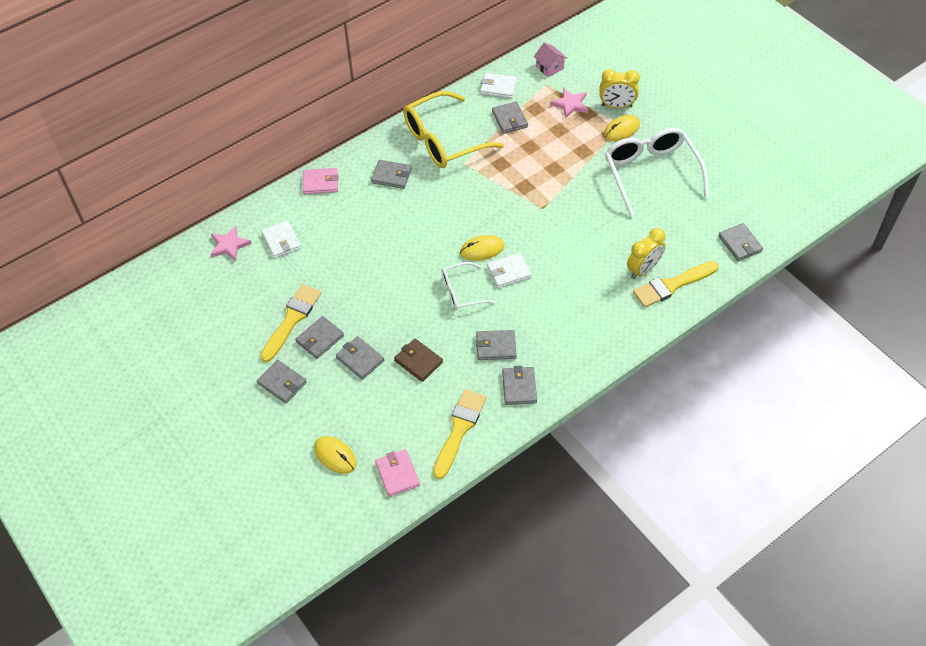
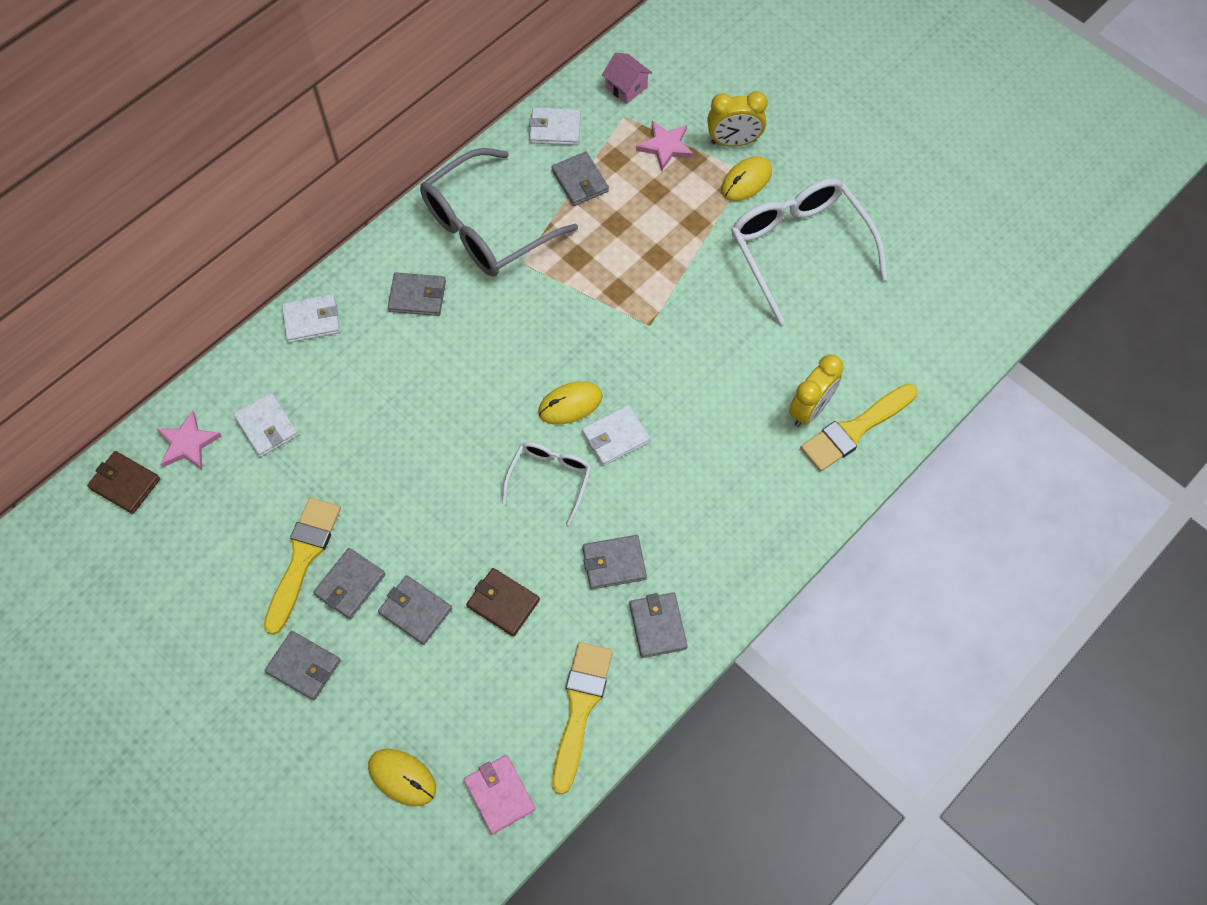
camera: 10 degrees left, 10 degrees up
pink wallet [303,168,338,194] -> white wallet [282,294,340,343]
yellow glasses [403,91,504,168] -> grey glasses [420,148,578,277]
white glasses [442,262,495,310] -> white glasses turned 135 degrees clockwise [502,442,592,526]
grey wallet [718,223,763,261] -> none
none -> brown wallet [87,451,160,514]

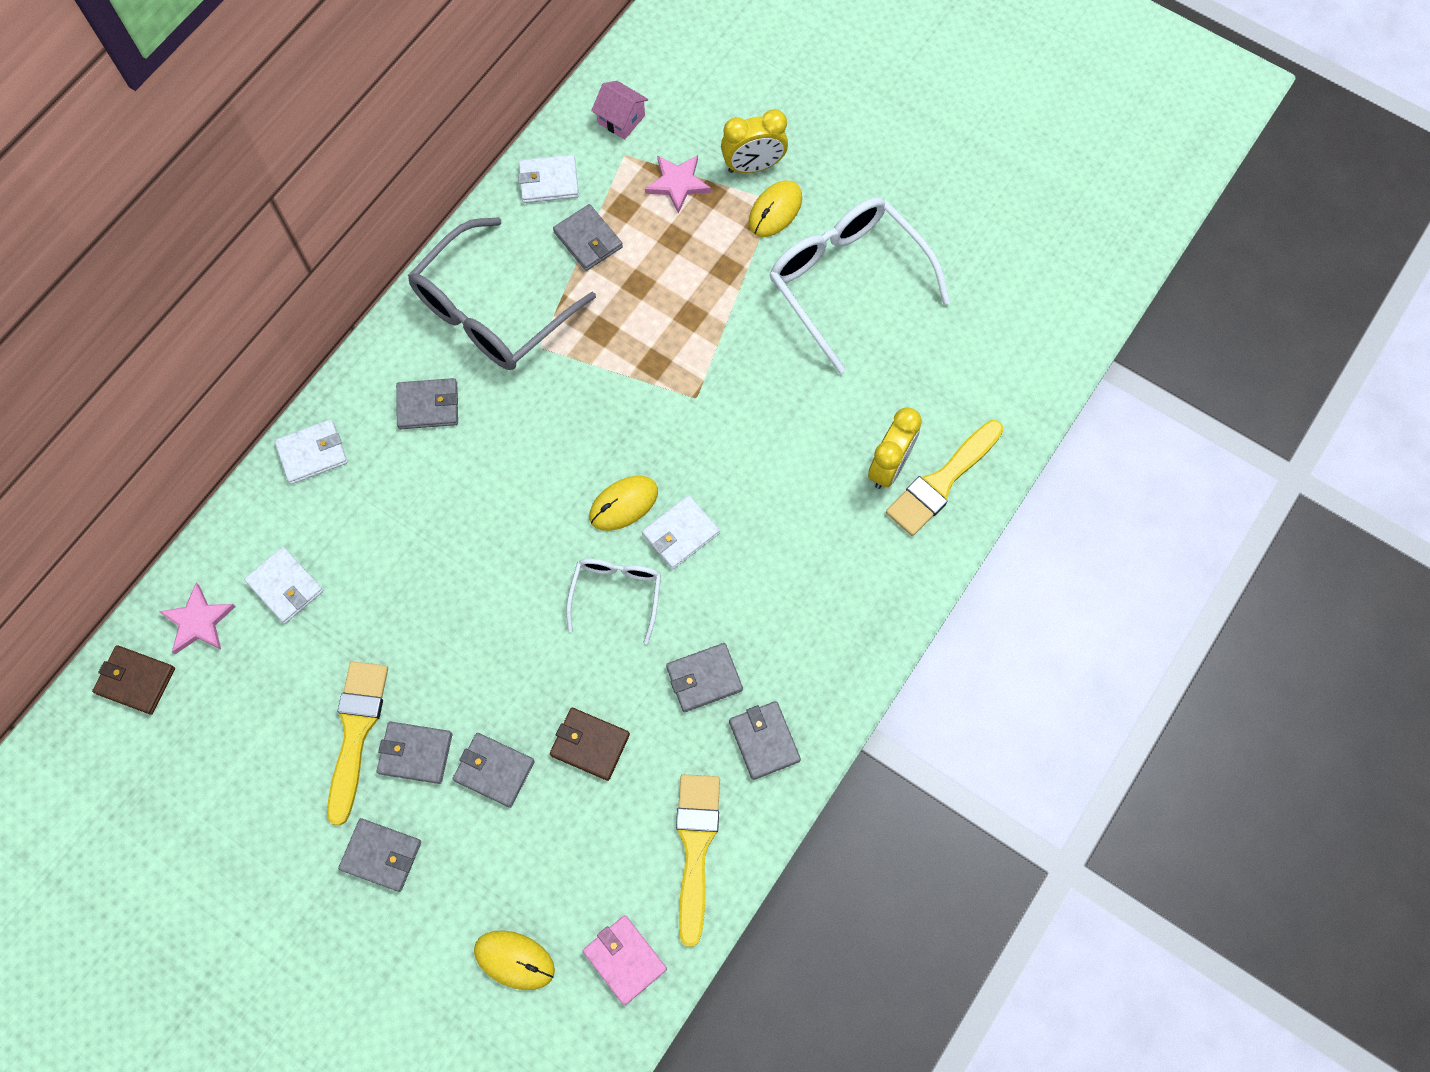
camera: 10 degrees left, 5 degrees up
grey wallet [313,548,385,619] -> grey wallet turned 75 degrees clockwise [377,721,452,784]

